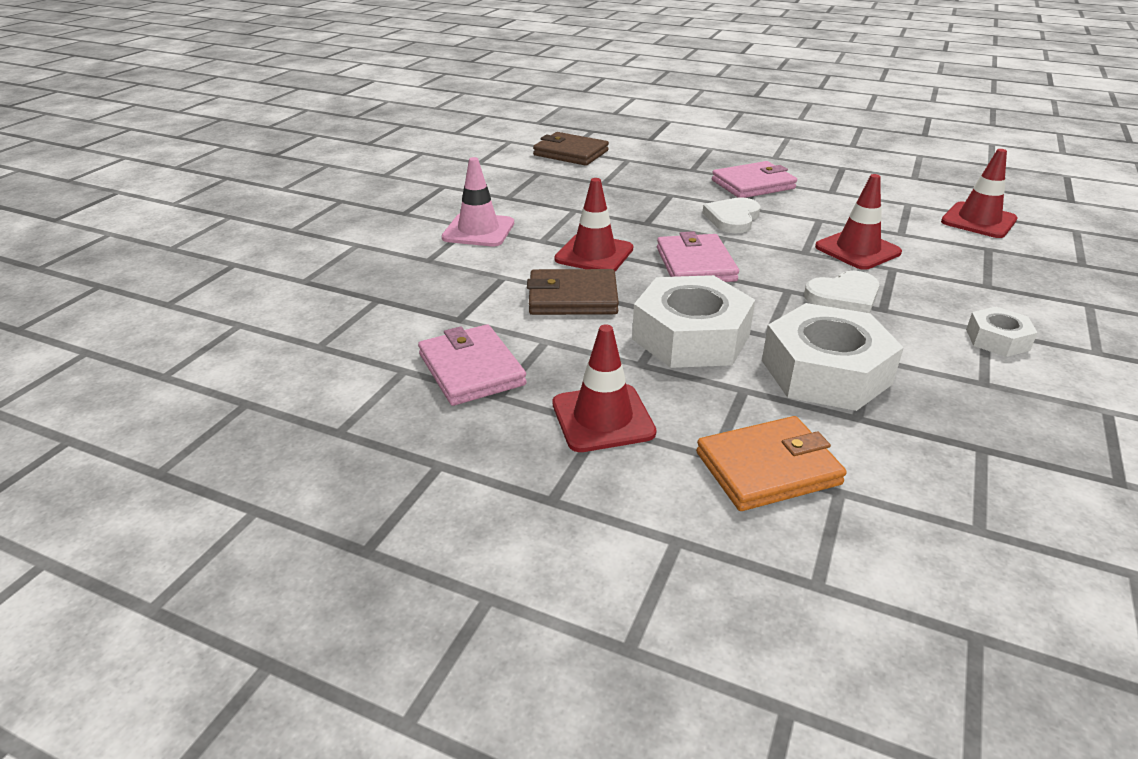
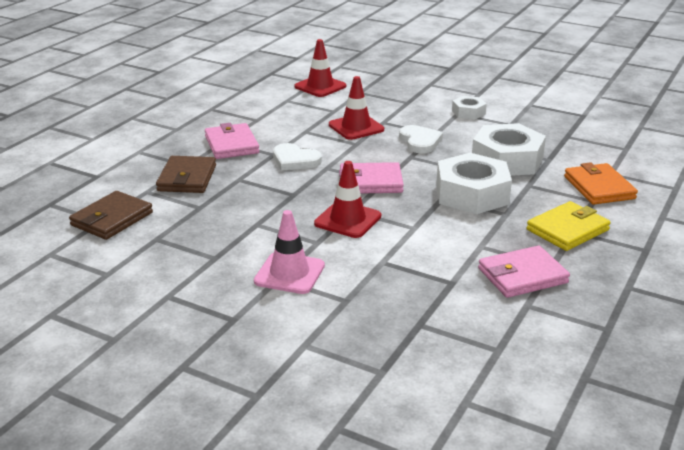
camera: 85 degrees left, 5 degrees down
brown wallet [527,269,619,315] -> brown wallet moved to [156,156,216,193]
red traffic cone [553,325,657,452] -> yellow wallet [527,201,611,251]

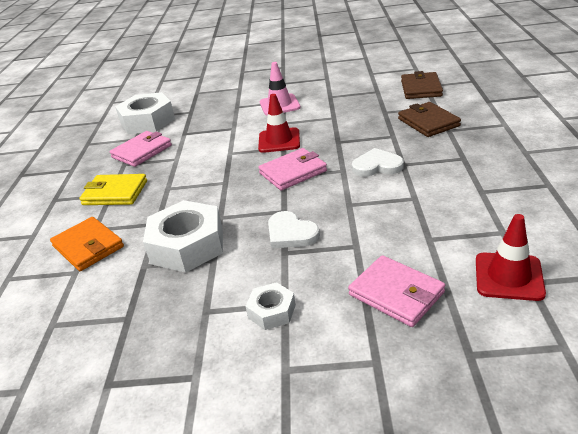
camera: 155 degrees right, 5 degrees up
pink wallet [205,123,259,159] -> pink wallet moved to [348,255,445,327]
red traffic cone [329,76,384,140] -> none
white nut [436,153,512,214] -> white nut moved to [115,92,175,134]
yellow wallet [527,201,611,251] -> yellow wallet turned 75 degrees clockwise [79,174,147,205]

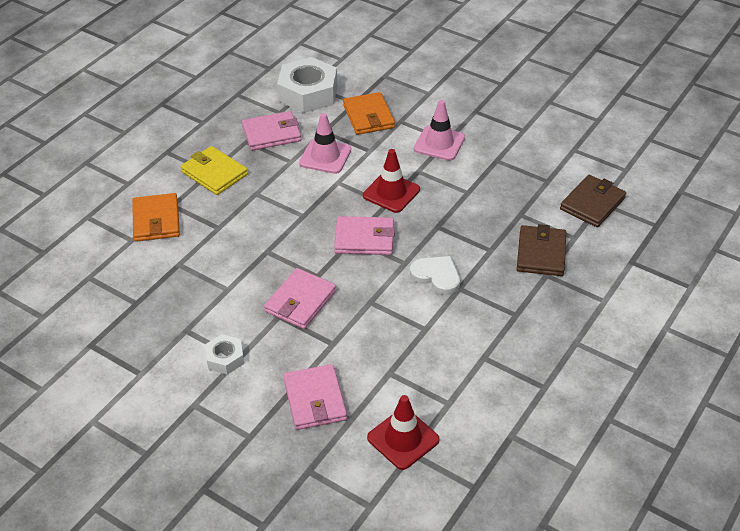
camera: 30 degrees right, 10 degrees up
white nut [143,200,223,273] -> none
white heart [268,211,320,248] -> pink wallet [264,268,336,329]
none -> pink traffic cone [299,113,351,174]
none -> orange wallet [343,92,395,135]

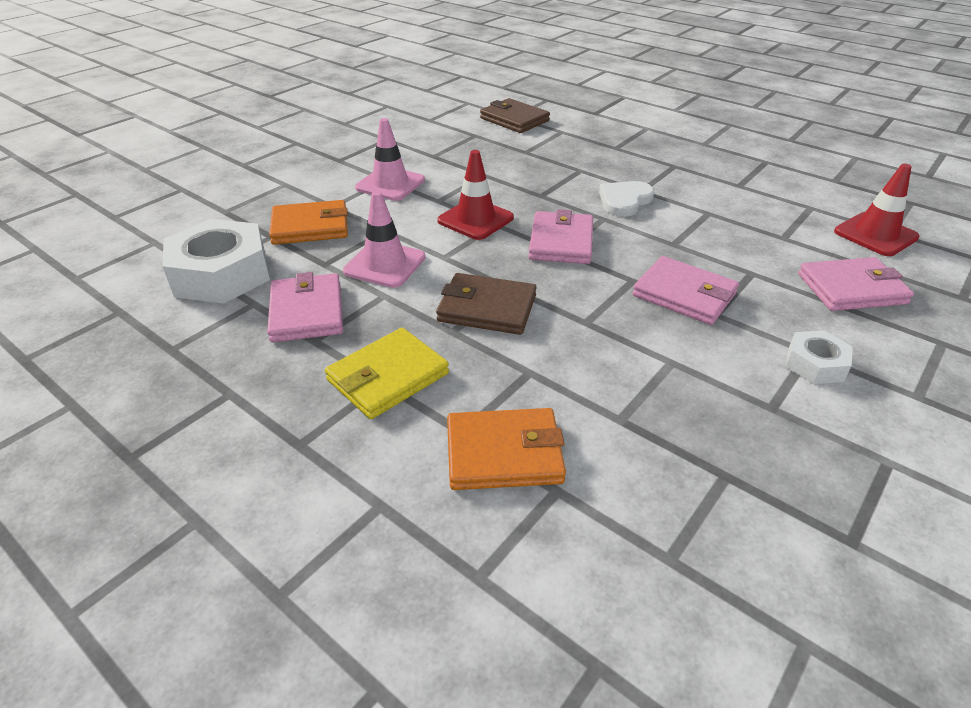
camera: 85 degrees left, 5 degrees down
brown wallet [517,224,566,276] -> brown wallet moved to [436,273,537,335]

